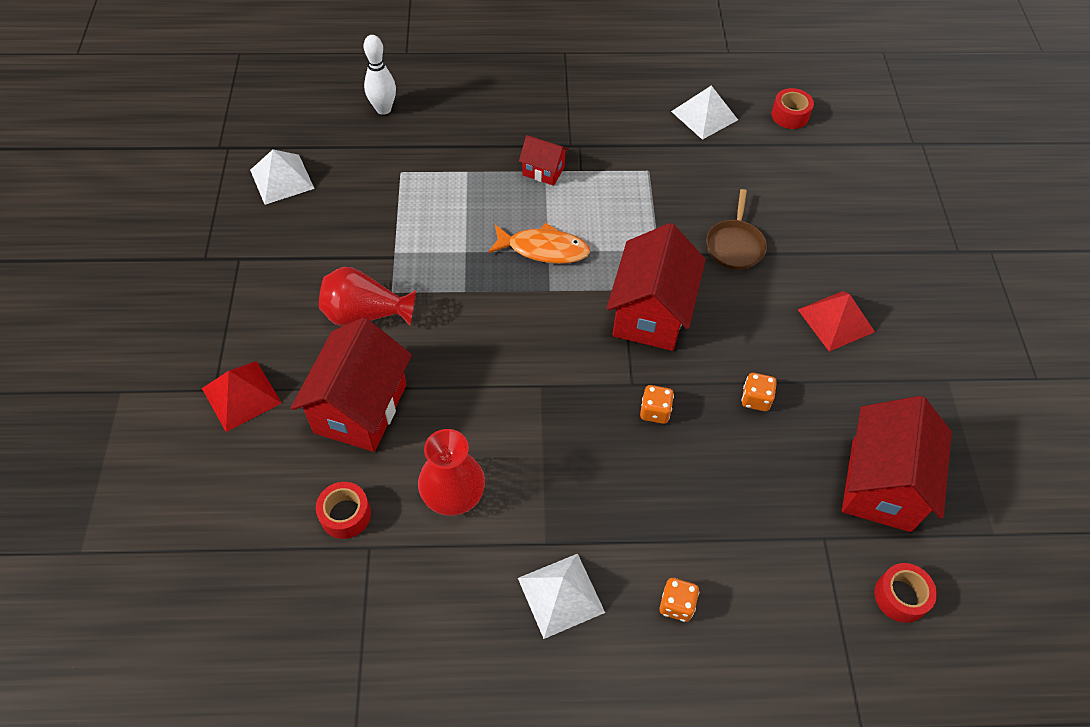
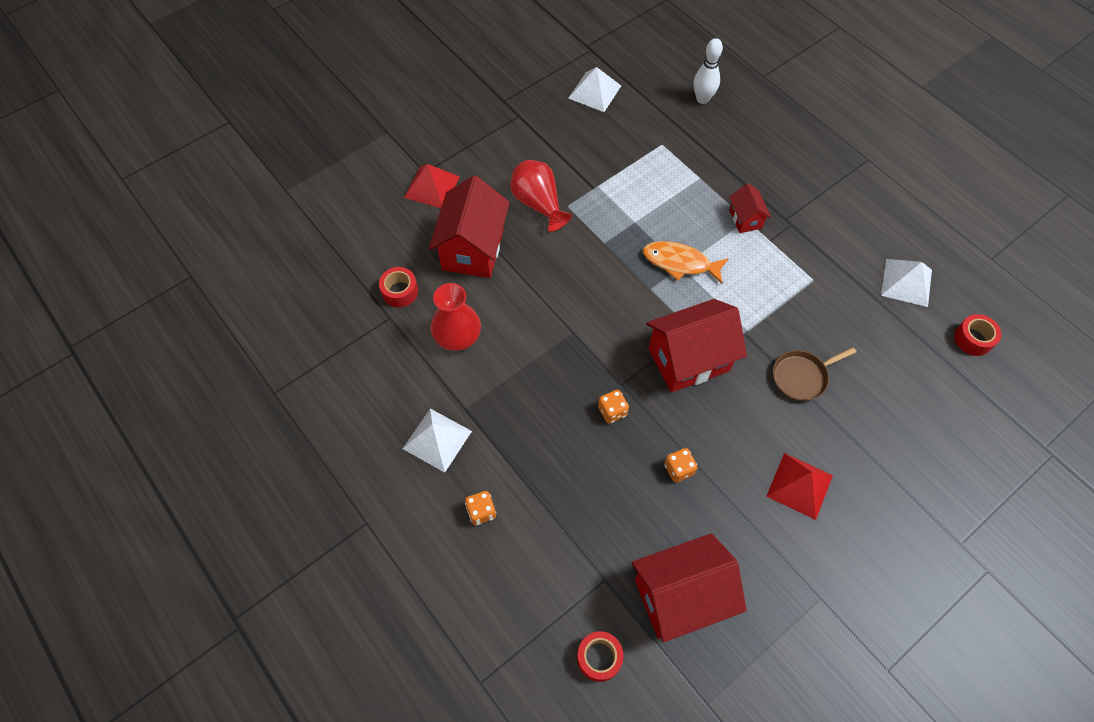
camera: 55 degrees right, 5 degrees up
red house [291,317,412,452] -> red house turned 60 degrees counterclockwise [429,175,510,278]
orange fish [488,223,590,264] -> orange fish turned 135 degrees clockwise [643,241,729,284]

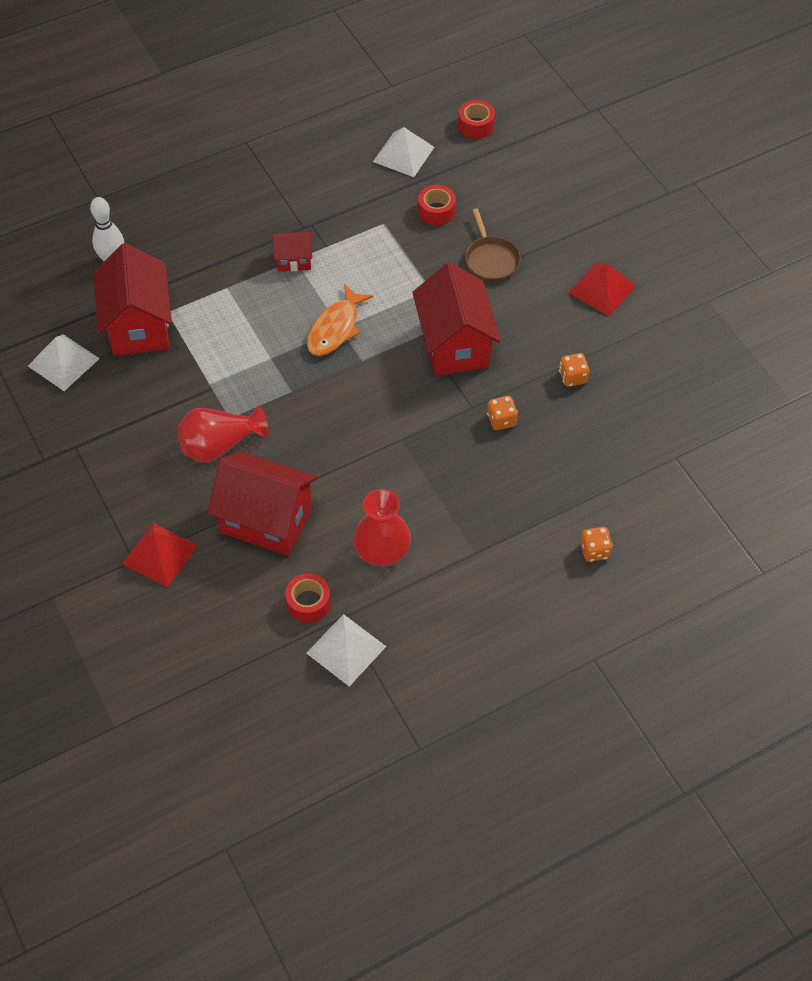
camera: 80 degrees left, 5 degrees down
white pyramid [403,409,472,473] -> white pyramid moved to [306,614,387,686]
red tape [577,631,623,682] -> red tape moved to [418,185,456,226]
red house [632,533,747,642] -> red house moved to [94,243,172,356]

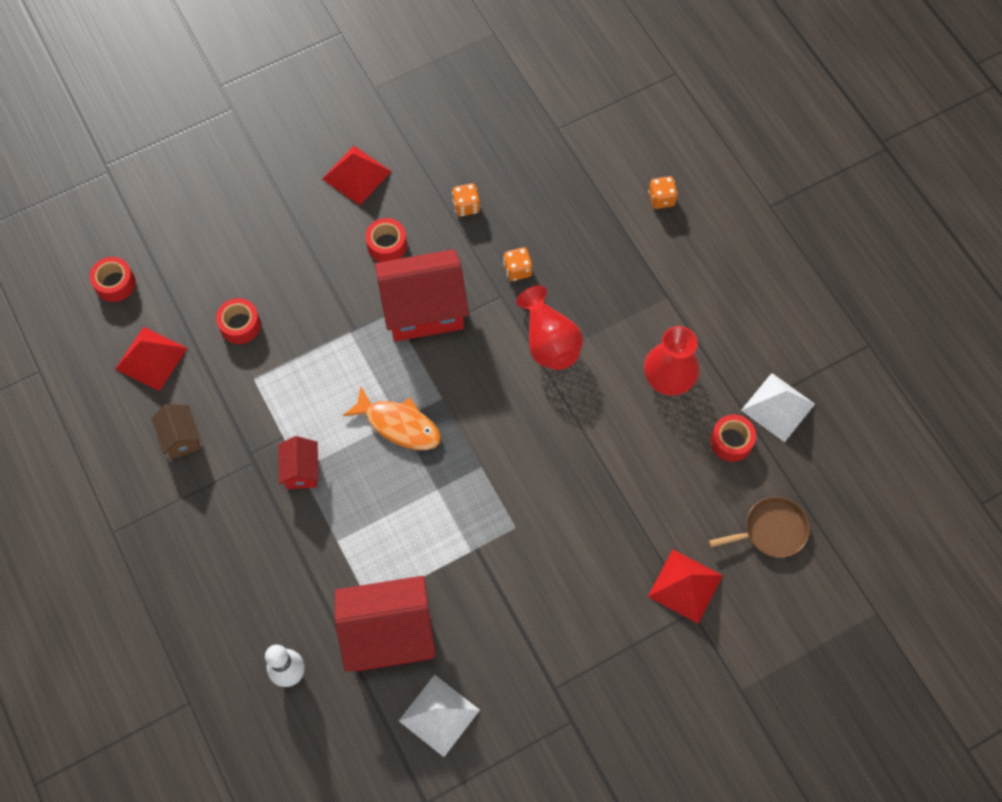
camera: 90 degrees left, 10 degrees up
red vase [177,405,268,463] -> red vase moved to [516,285,583,370]
red house [208,451,317,556] -> none
white pyramid [373,127,434,177] -> red pyramid [115,327,187,391]
brown pan [465,208,521,282] -> brown pan moved to [709,497,810,558]
none -> brown house [151,404,201,459]
none -> red tape [365,218,407,262]

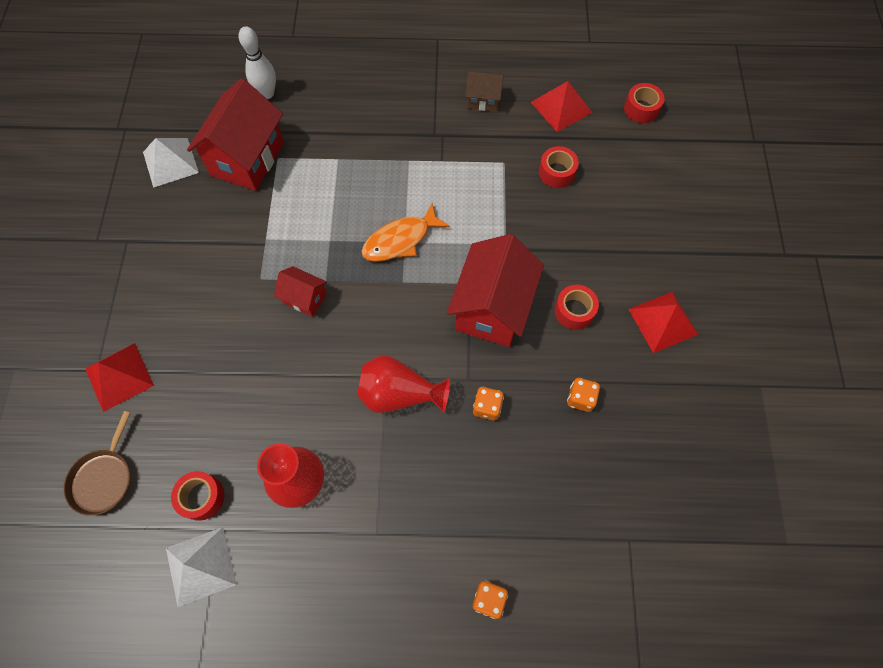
camera: 120 degrees right, 0 degrees up
red house [279,436,318,489] -> red house moved to [274,266,327,317]

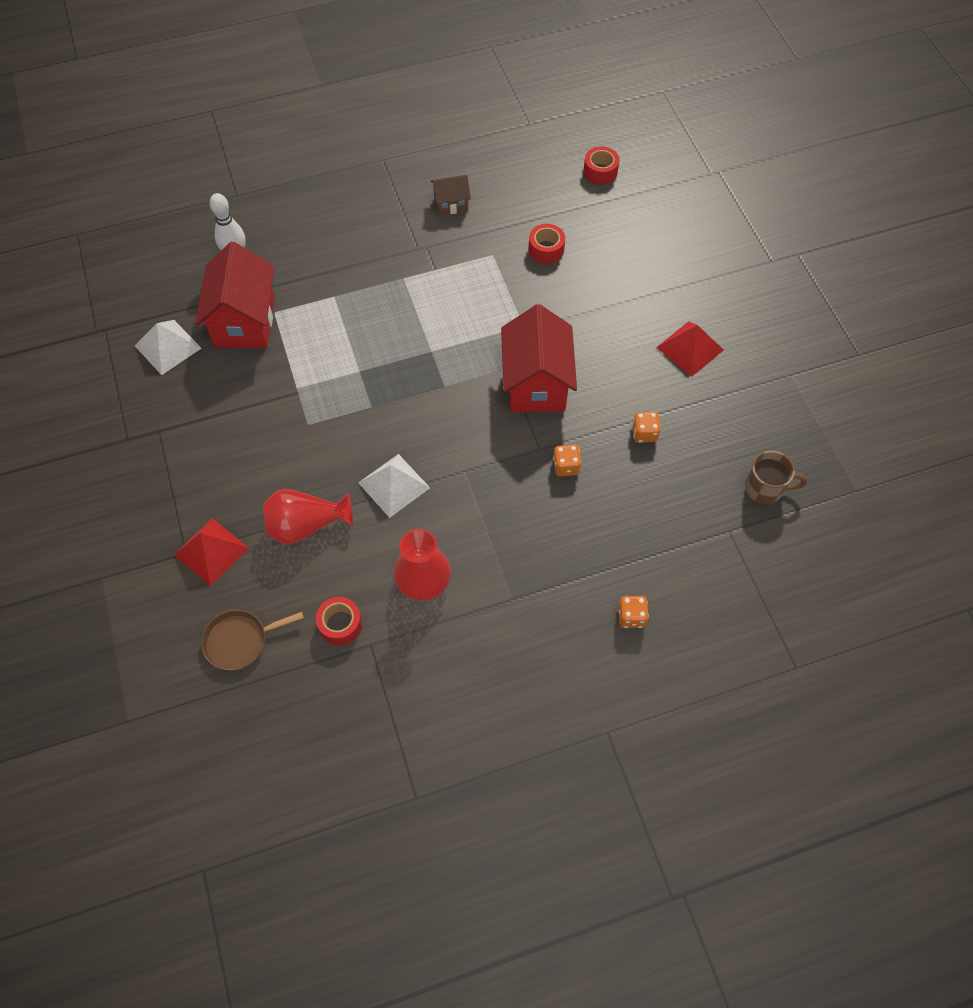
camera: 20 degrees left, 5 degrees down
brown pan [64,411,131,516] -> brown pan turned 75 degrees clockwise [201,610,304,671]
white pyramid [166,527,237,607] -> white pyramid moved to [358,454,430,518]
red house [274,266,327,317] -> none
red vase [357,355,450,413] -> red vase moved to [263,489,353,545]
orange fish [361,203,450,262] -> none
red pyramid [531,81,593,132] -> none
red tape [554,285,599,330] -> none
none -> brown mug [745,451,807,504]

